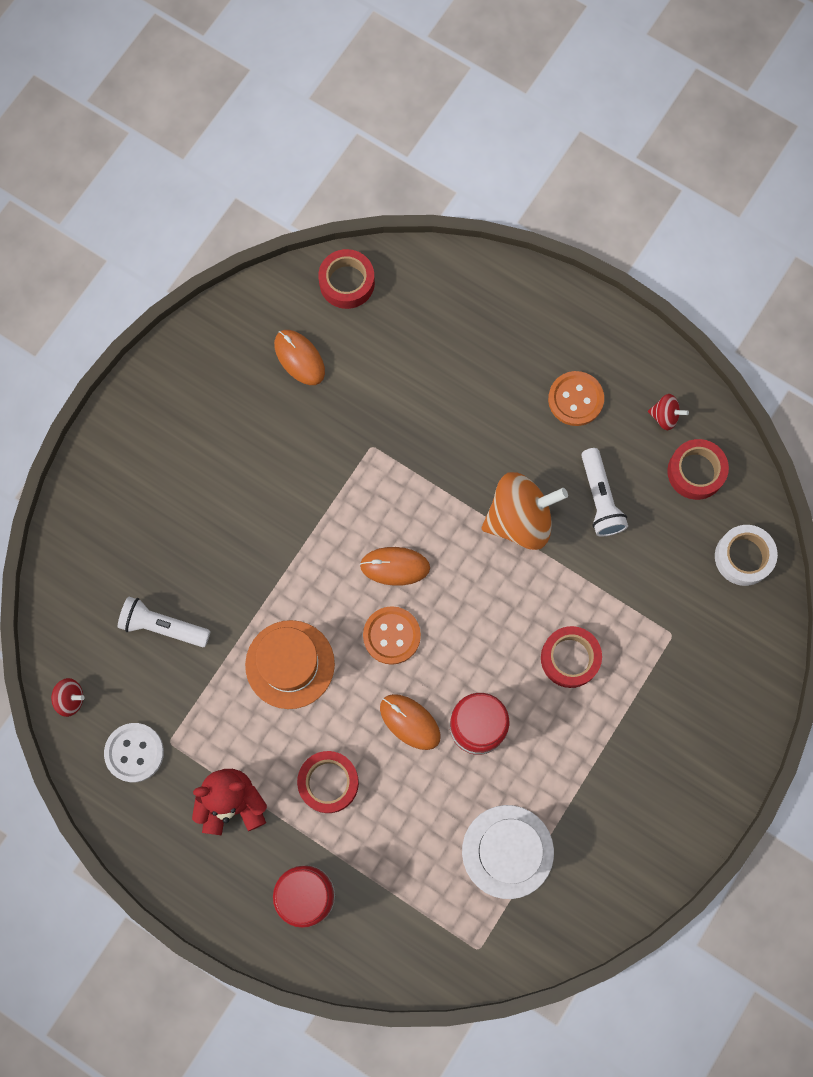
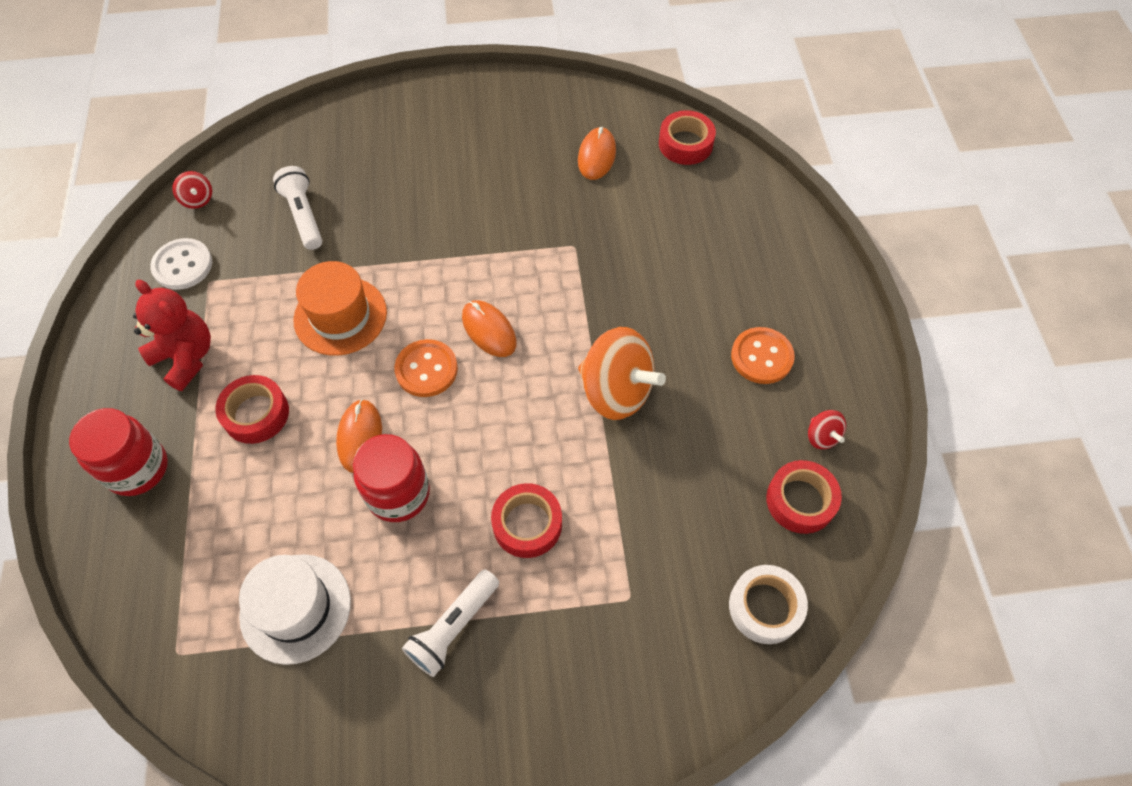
camera: 50 degrees right, 15 degrees down
white flashlight [581,448,628,537] -> white flashlight moved to [402,569,499,677]

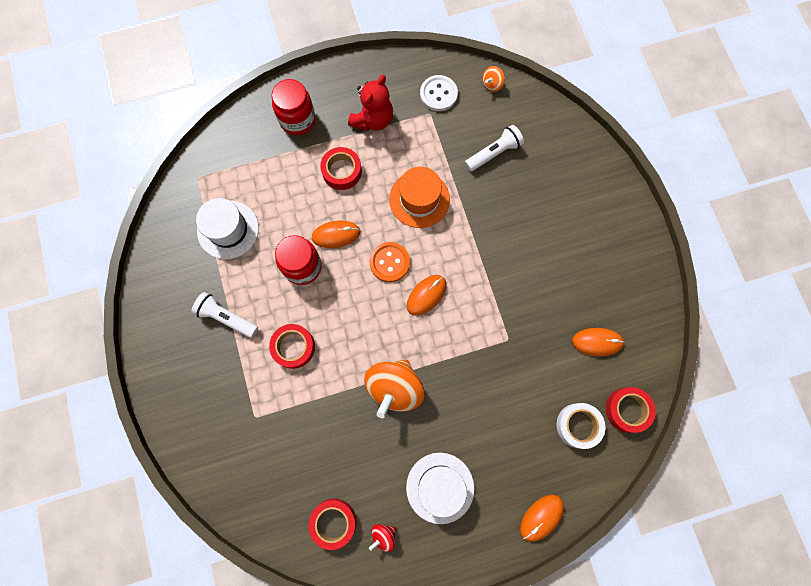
camera: 80 degrees right, 15 degrees up
red spinning top [172,171,212,209] -> orange spinning top [482,66,505,92]
white tape [729,565,808,644] -> white tape moved to [557,403,605,449]
orange button [731,327,795,384] -> white hat [406,453,474,524]
none -> orange mouse [520,494,564,542]

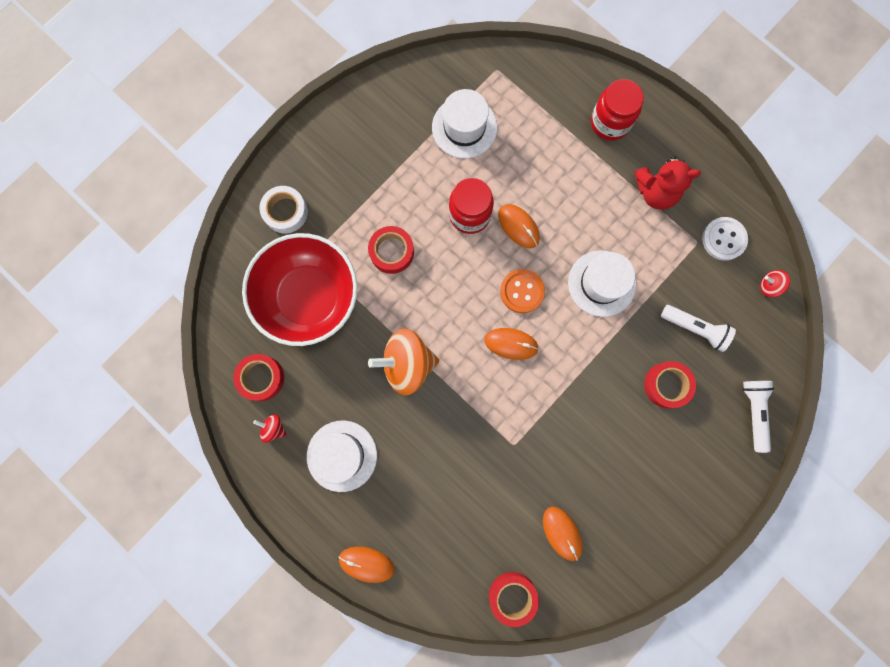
camera: 60 degrees right, 5 degrees up
white flashlight [191,292,258,338] -> white flashlight moved to [743,381,774,453]
red tape [320,147,362,190] -> red tape moved to [644,361,696,408]
orange hat [389,167,450,228] -> white hat [568,250,636,317]
orange spinning top [482,66,505,92] -> red spinning top [760,270,790,297]
white tape [557,403,605,449] -> white tape moved to [260,186,308,234]
none -> red bowl [242,233,357,346]

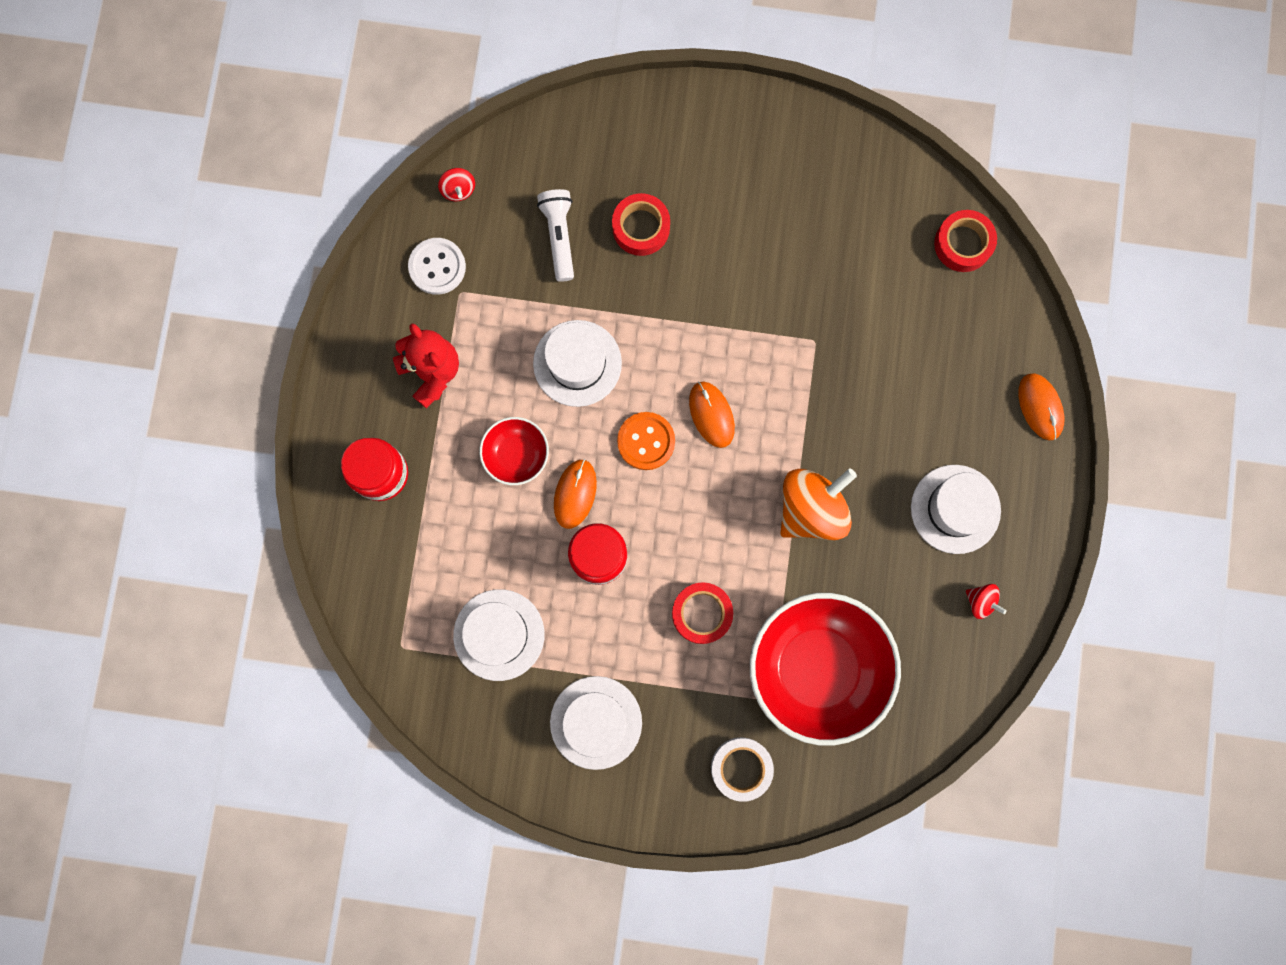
camera: 125 degrees left, 0 degrees up
red tape [234,354,284,401] -> none
red spinning top [253,414,287,443] -> red spinning top turned 45 degrees counterclockwise [966,584,1007,619]
orange spinning top [368,328,439,395] -> orange spinning top turned 90 degrees counterclockwise [780,468,857,540]
orange mouse [543,507,583,561] -> none
white flashlight [743,381,774,453] -> none
none -> red bowl [479,417,549,485]
none -> white hat [550,676,642,770]

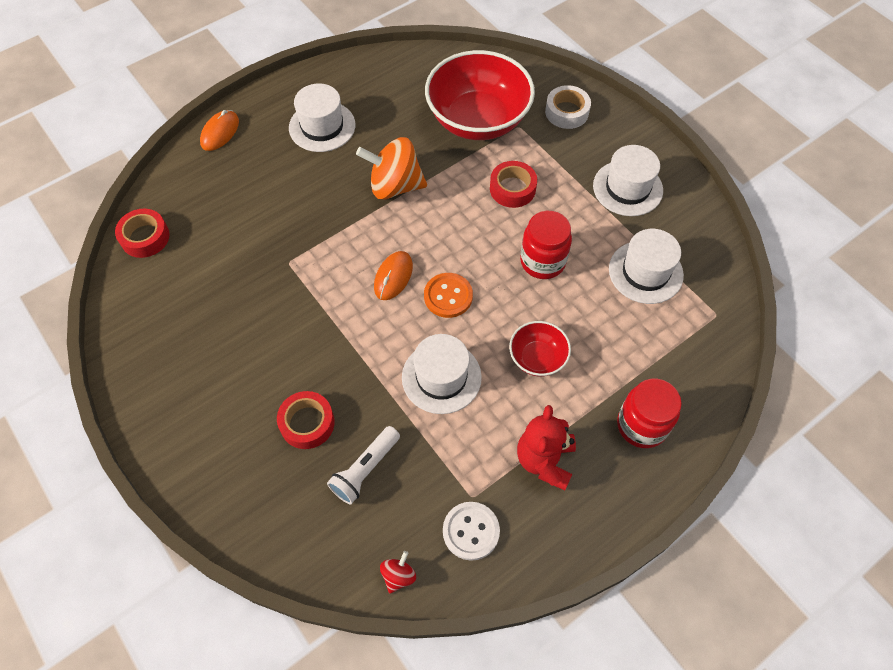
camera: 135 degrees left, 20 degrees down
orange mouse [554,459,597,529] -> none
red spinning top [966,584,1007,619] -> none

